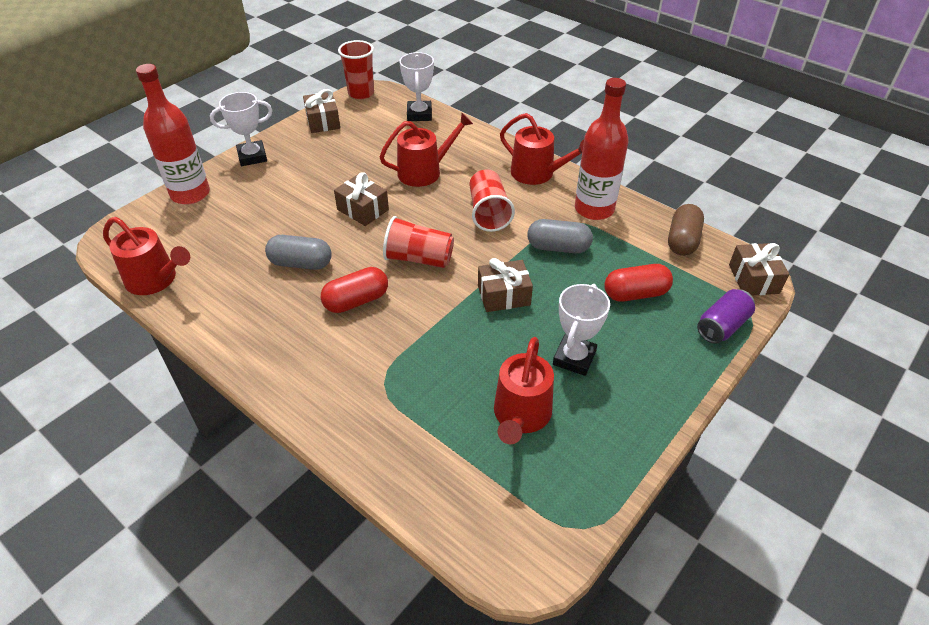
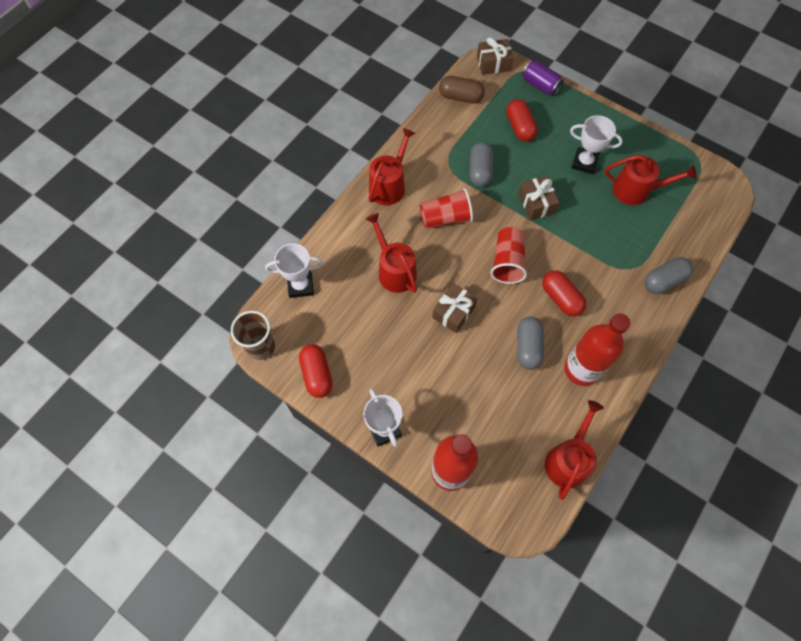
camera: 95 degrees left, 20 degrees up
brown gift [303,89,340,133] -> red capsule [299,344,333,398]
red cup [338,40,374,99] -> brown cup [231,311,275,360]
red bottle [575,78,628,220] -> red bottle moved to [564,313,630,386]
none -> grey capsule [644,257,693,294]

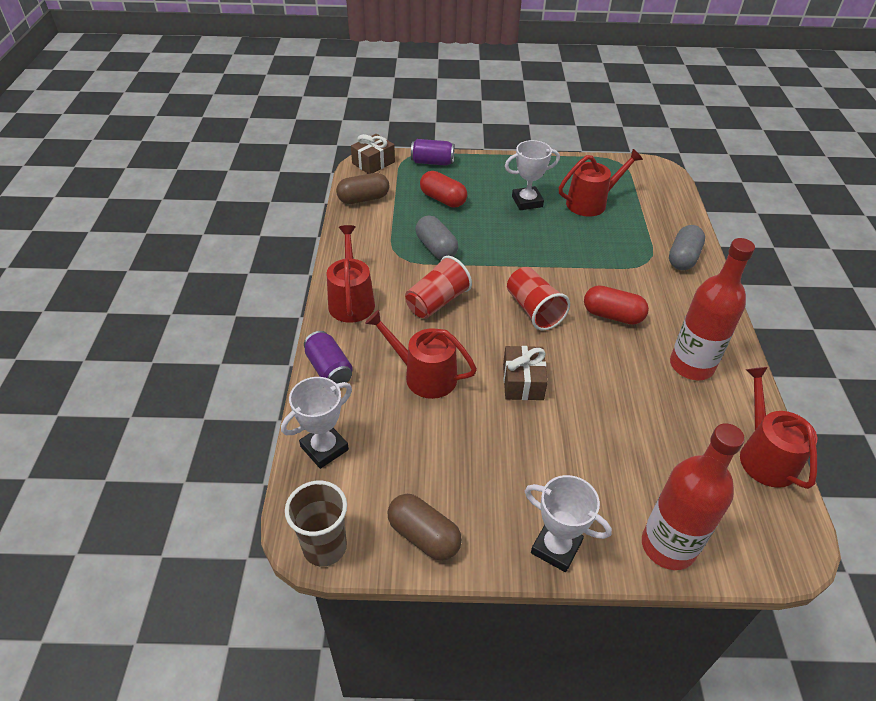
camera: 35 degrees left, 20 degrees down
red capsule [299,344,333,398] -> brown capsule [388,494,462,561]
grey capsule [517,317,544,370] -> none
brown gift [518,176,560,220] -> none
none -> purple can [304,331,353,384]

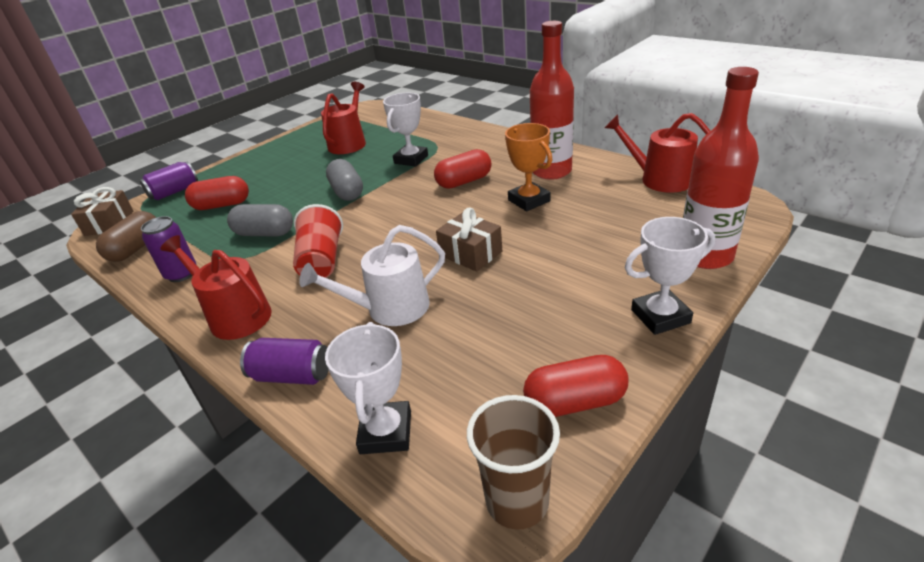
camera: 45 degrees left, 10 degrees down
red watering can [365,310,477,399] -> white watering can [299,225,445,326]
brown capsule [388,494,462,561] -> red capsule [523,355,629,417]
white trophy [505,140,560,210] -> white trophy moved to [383,93,428,166]
red cup [507,267,570,331] -> none
grey capsule [669,225,705,270] -> grey capsule moved to [326,159,363,201]
none -> purple can [141,216,197,282]
none -> orange trophy [505,123,552,211]

